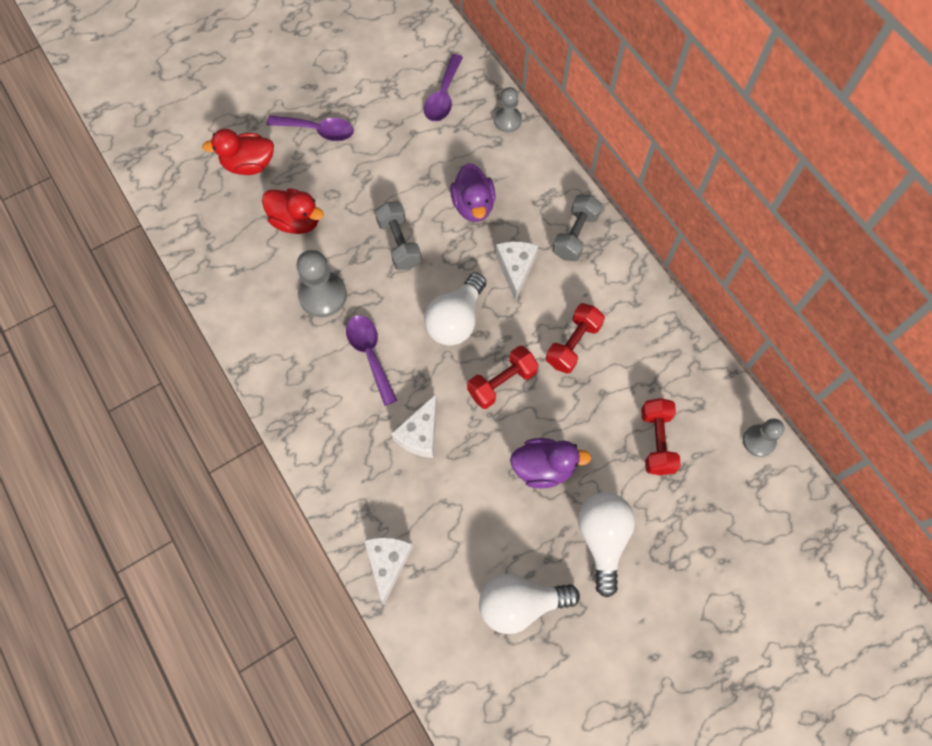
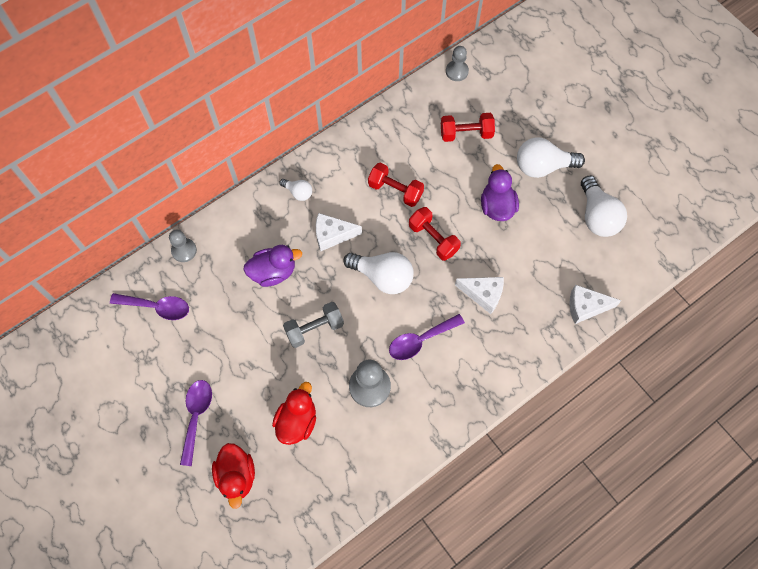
camera: 95 degrees left, 0 degrees up
grey dumbbell [552,194,602,261] -> white light bulb [280,179,312,201]

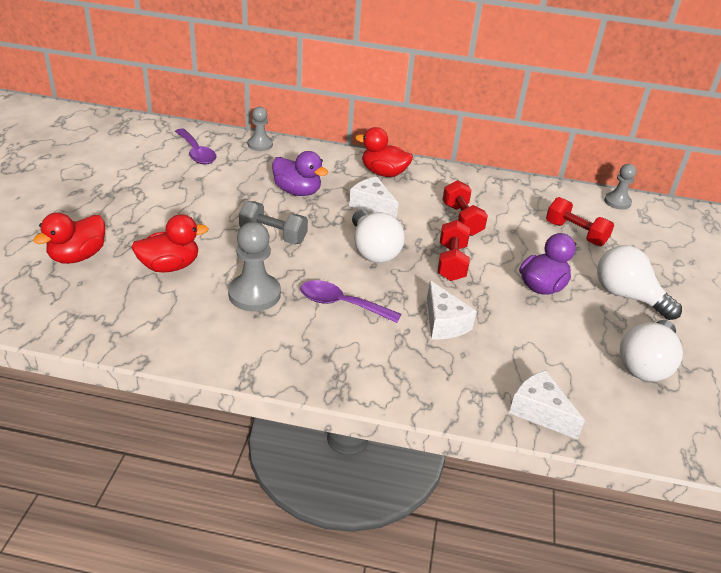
camera: 45 degrees right, 30 degrees down
purple spoon [180,380,212,466] -> none
white light bulb [280,179,312,201] -> red duck [355,127,413,177]

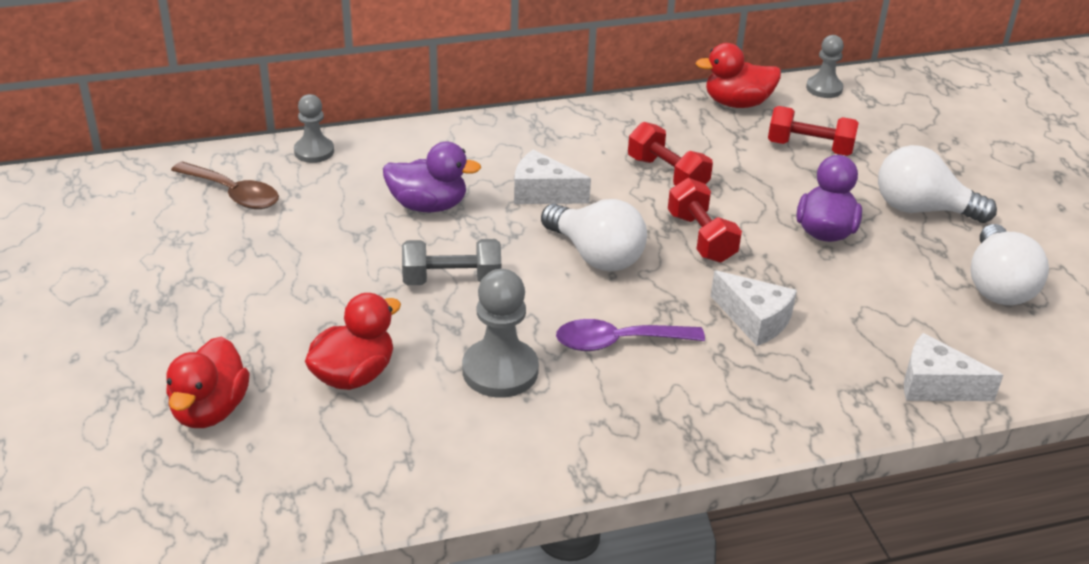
camera: 25 degrees left, 0 degrees up
purple spoon [175,128,216,164] -> brown spoon [171,161,279,209]
red duck [355,127,413,177] -> red duck moved to [696,43,781,108]

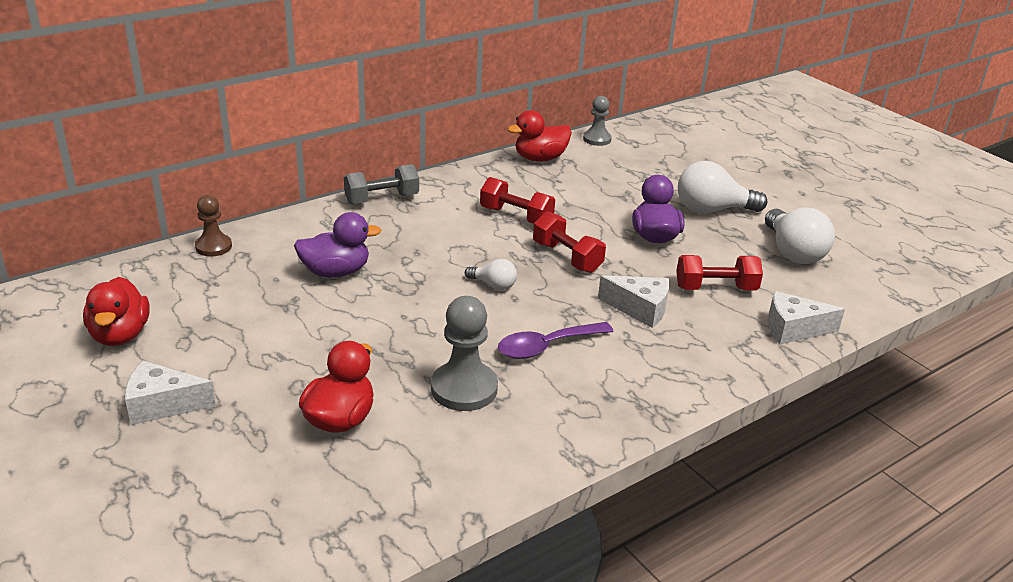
camera: 20 degrees left, 5 degrees down
red duck [166,337,250,428] -> red duck moved to [83,277,150,346]
brown spoon [171,161,279,209] -> none
grey pawn [294,94,334,163] -> brown pawn [195,195,232,256]
grey dumbbell [402,239,501,285] -> grey dumbbell moved to [344,164,419,205]
white cheese [514,150,591,204] -> white cheese moved to [125,361,216,425]
white light bulb [541,199,647,272] -> white light bulb [465,259,517,290], size x0.52
red dumbbell [768,106,859,156] -> red dumbbell moved to [676,255,763,290]

